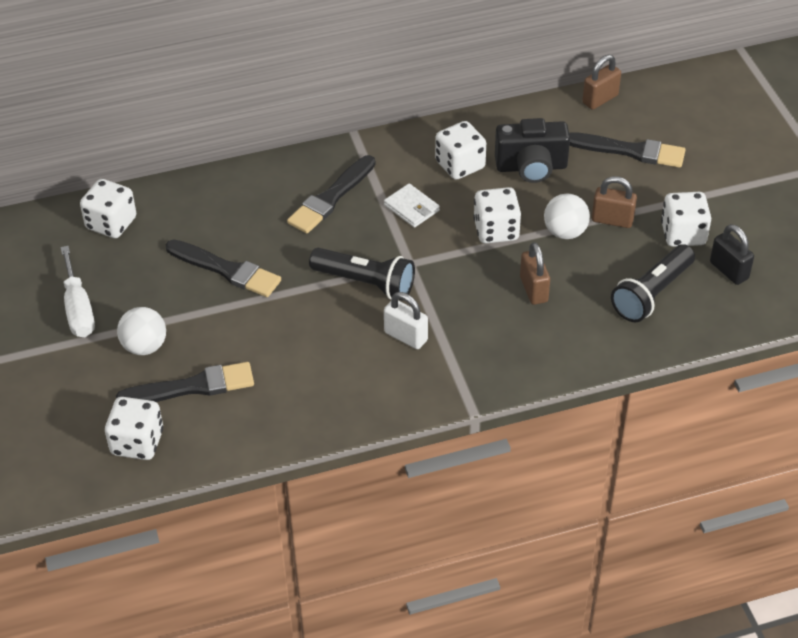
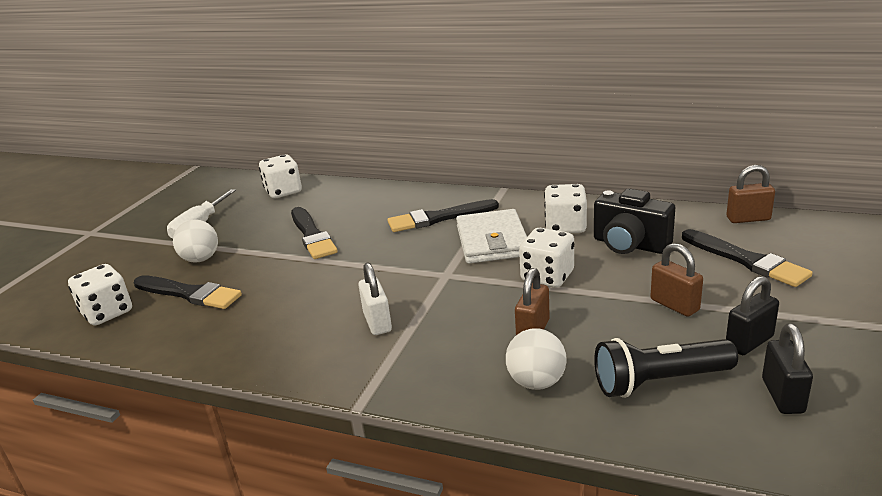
camera: 40 degrees right, 20 degrees down
black flashlight [309,248,415,301] -> none
white wallet [384,183,440,228] -> white wallet [456,209,527,264], size x1.79
white ball [544,194,590,239] -> white ball moved to [506,328,567,390]
white dice [661,192,711,247] -> black padlock [726,276,779,355]

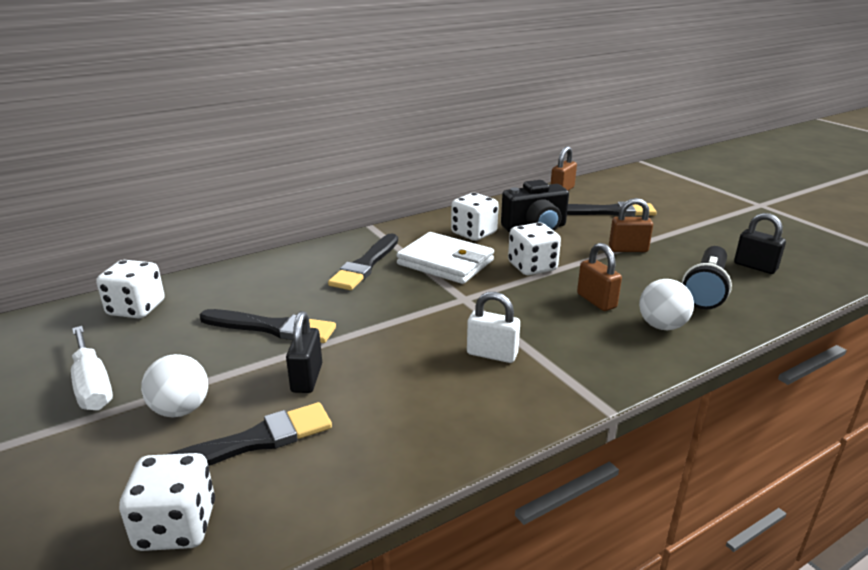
camera: 55 degrees left, 0 degrees up
black padlock [726,276,779,355] -> black padlock moved to [286,311,322,393]

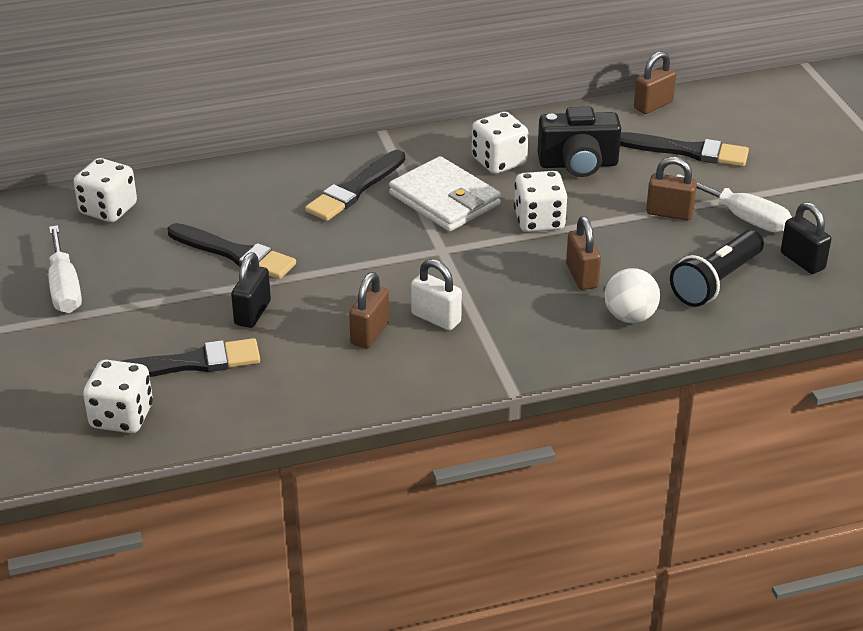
camera: 15 degrees right, 10 degrees up
white ball [141,354,208,417] -> none
none -> brown padlock [349,272,389,348]
none -> white screwdriver [677,174,792,233]

